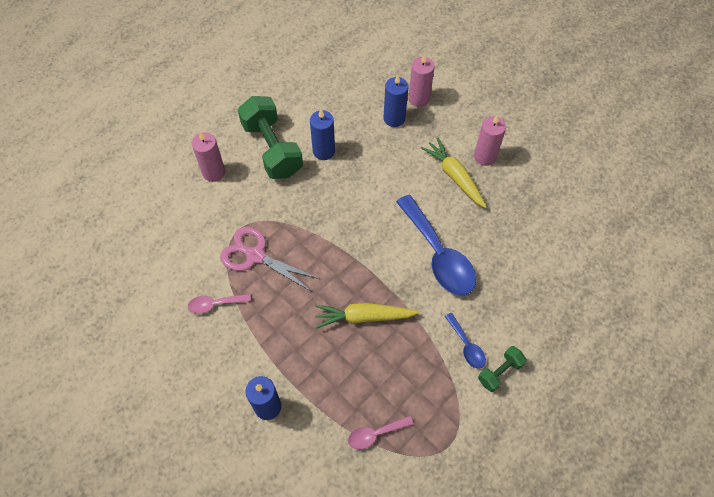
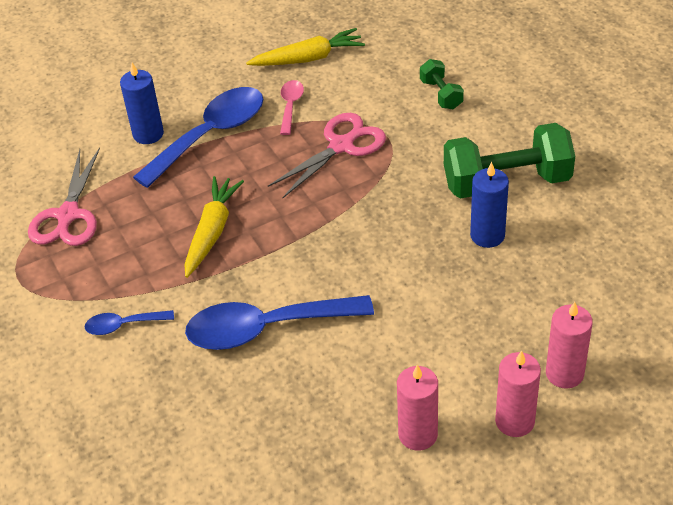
camera: 110 degrees right, 15 degrees down
pink candle [192,132,225,182] -> pink candle moved to [495,350,541,437]
pink spoon [348,416,414,450] -> pink scissors [28,147,100,246]
blue candle [384,75,408,127] -> none
yellow carrot [421,137,487,208] -> yellow carrot moved to [246,28,365,66]
green dumbbell [478,346,527,392] -> green dumbbell moved to [420,59,464,109]
none -> blue spoon [133,87,263,188]

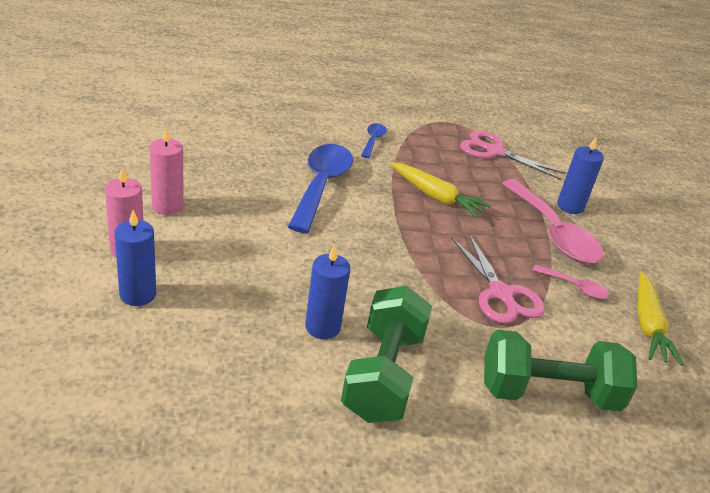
camera: 105 degrees right, 10 degrees down
blue spoon [133,87,263,188] -> pink spoon [502,179,603,264]
green dumbbell [420,59,464,109] -> green dumbbell [484,330,638,411], size x2.04
pink candle [546,302,593,389] -> blue candle [115,210,156,306]

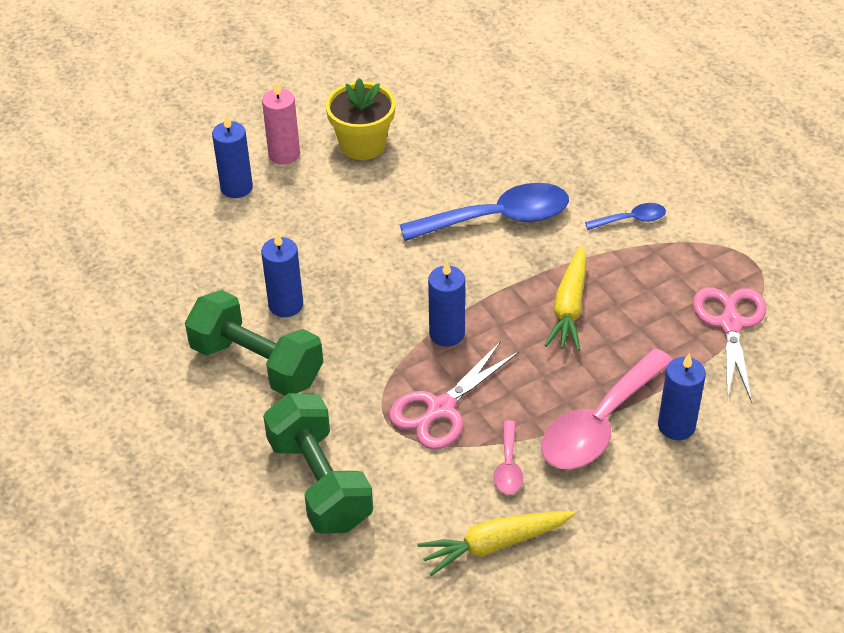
camera: 70 degrees right, 10 degrees up
pink candle [150,127,184,215] -> yellow flower pot [326,78,395,160]
green dumbbell [341,286,432,423] -> green dumbbell turned 45 degrees clockwise [185,290,323,396]
none -> blue candle [428,261,465,347]

